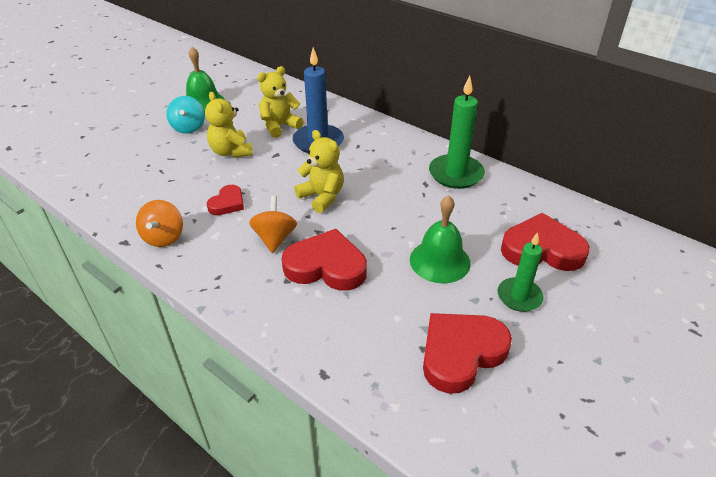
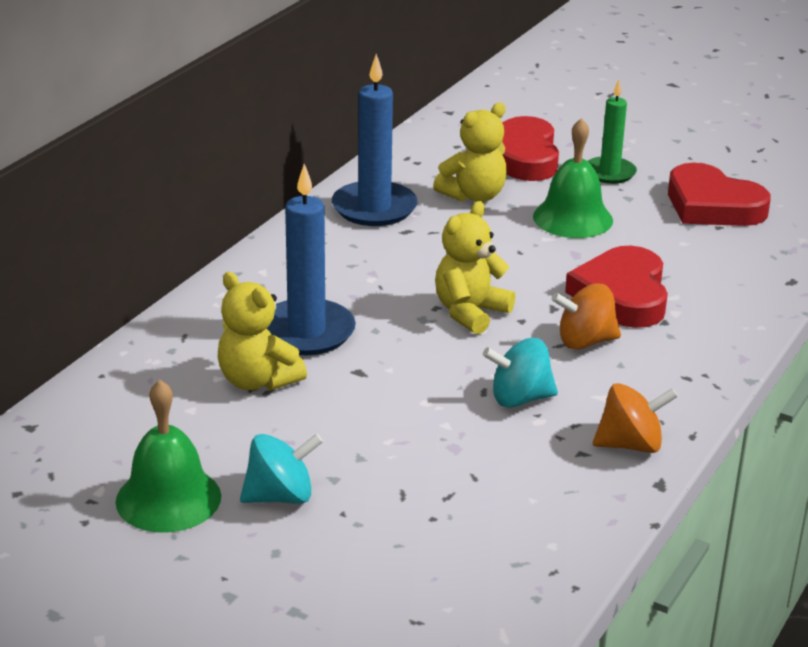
camera: 100 degrees left, 10 degrees down
yellow teddy bear [205,92,253,158] -> yellow teddy bear moved to [433,103,507,202]
red heart [207,185,244,215] -> turquoise spinning top [483,338,558,408]
green candle [429,76,485,189] -> blue candle [332,54,418,226]

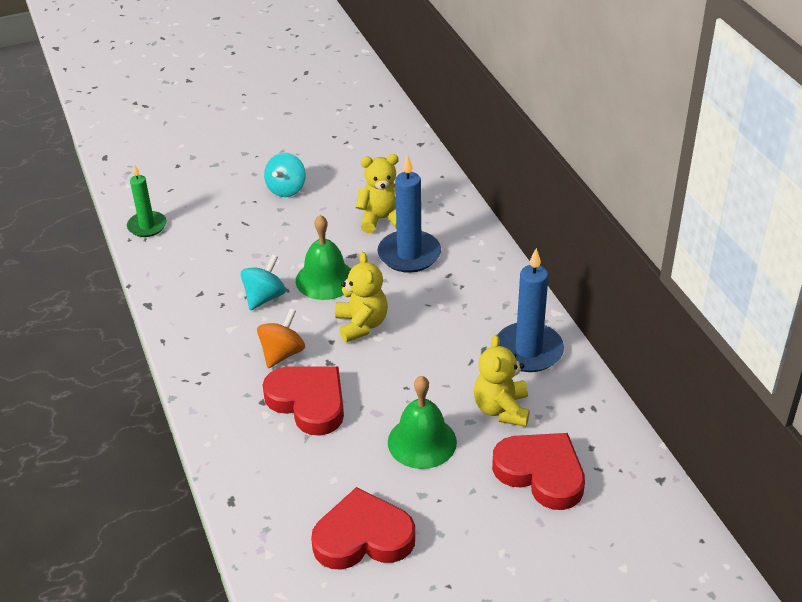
camera: 130 degrees right, 10 degrees up
green bell [115,380,221,532] -> green bell moved to [296,215,351,300]
green candle [588,79,637,184] -> green candle moved to [127,164,167,237]
orange spinning top [593,383,678,453] -> none

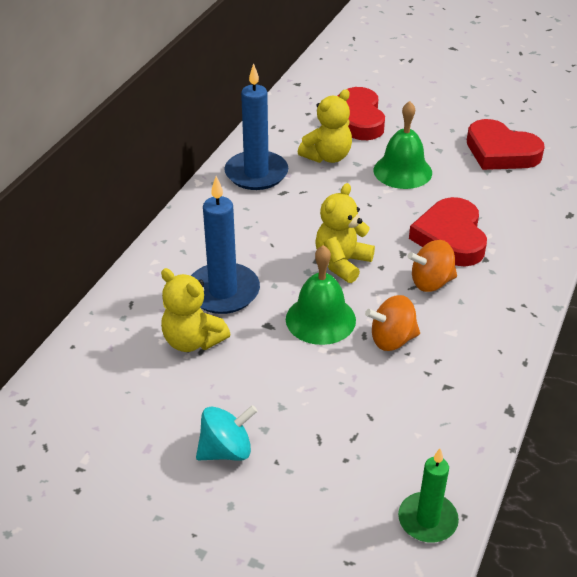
camera: 135 degrees left, 0 degrees up
turquoise spinning top [241,254,286,310] -> orange spinning top [365,295,420,351]

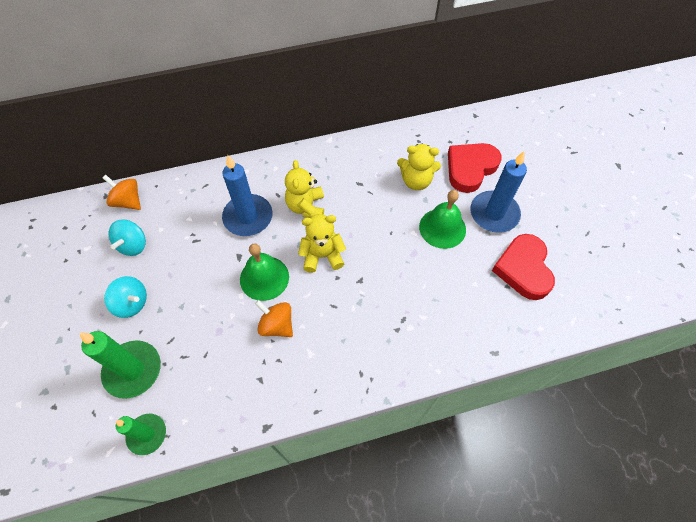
camera: 50 degrees right, 20 degrees up
yellow teddy bear [161,268,230,352] -> yellow teddy bear moved to [285,160,324,218]
blue candle [224,63,288,190] -> blue candle moved to [470,151,527,233]
orange spinning top [408,240,457,292] -> orange spinning top moved to [103,175,141,210]
red heart [409,197,487,267] -> none
none -> green candle [80,331,161,399]
none -> turquoise spinning top [109,220,146,256]

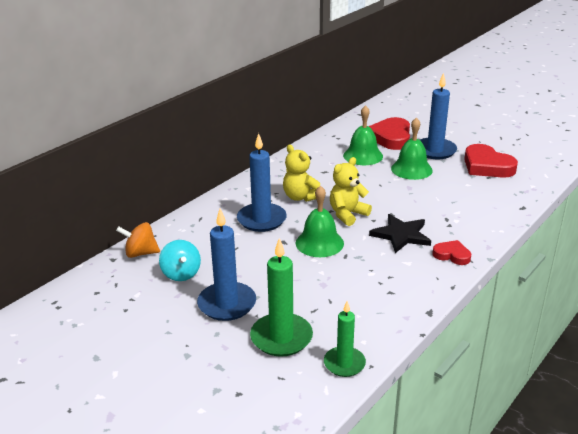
camera: 35 degrees left, 30 degrees down
turquoise spinning top [104,276,147,318] -> blue candle [197,209,256,321]
orange spinning top [255,300,293,337] -> none
yellow teddy bear [397,143,441,190] -> green bell [343,105,383,165]
none -> black star [369,214,431,253]
none -> red heart [432,240,471,265]

